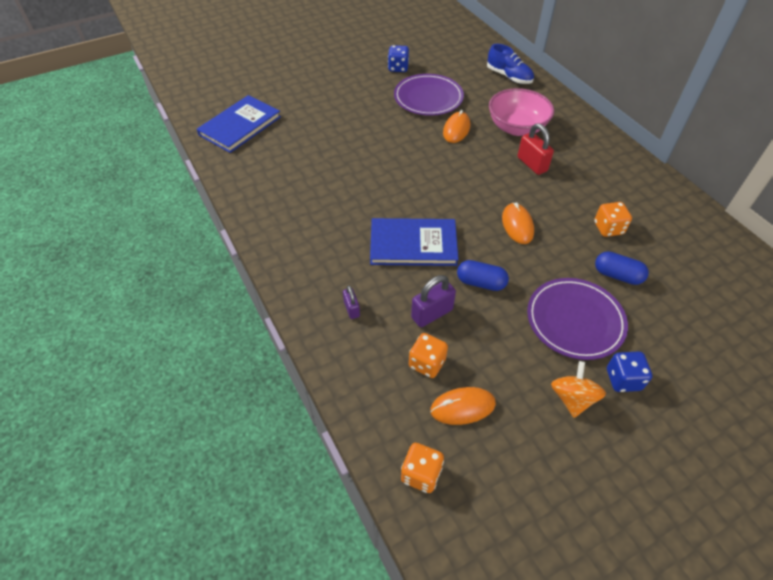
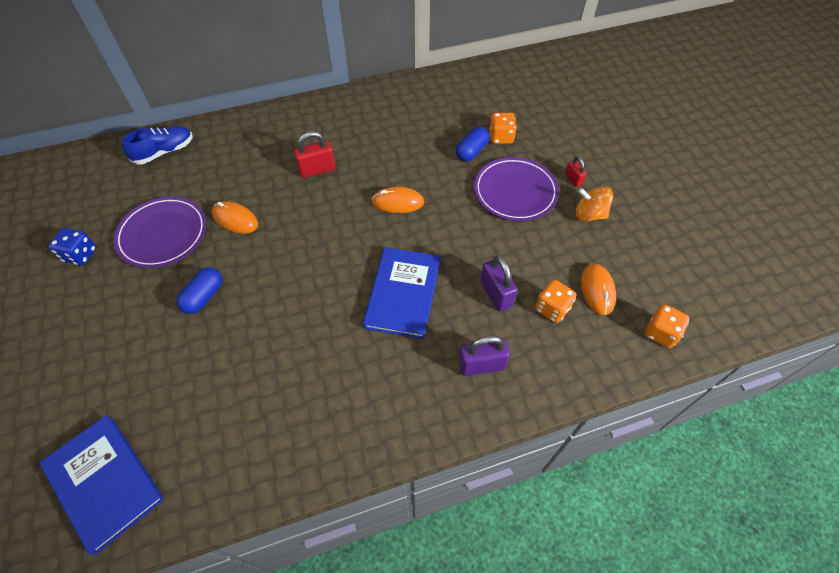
camera: 80 degrees left, 5 degrees up
purple padlock [343,286,360,319] -> purple padlock [459,335,510,376], size x1.70
blue capsule [457,260,509,291] -> blue capsule moved to [176,267,222,314]
pink bowl [489,88,554,136] -> none
orange dice [594,202,632,237] -> orange dice moved to [490,113,517,144]
blue dice [607,351,652,392] -> red padlock [565,156,587,187]

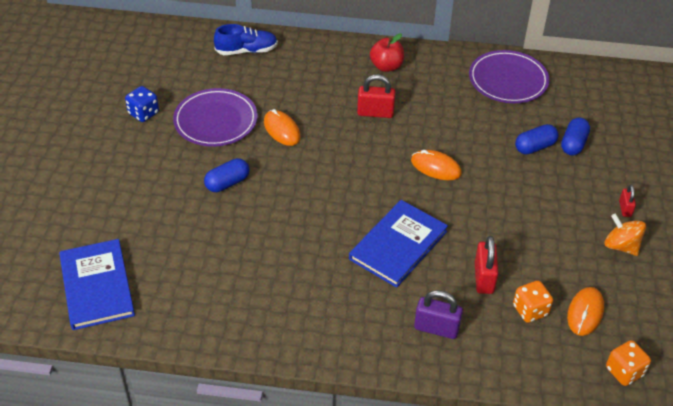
camera: 25 degrees right, 10 degrees down
purple plate [474,157,559,221] -> purple plate moved to [469,50,550,103]
purple padlock [480,255,518,312] -> red padlock [475,236,498,294]
orange dice [490,113,517,144] -> blue capsule [561,117,590,155]
none -> red apple [370,33,404,72]

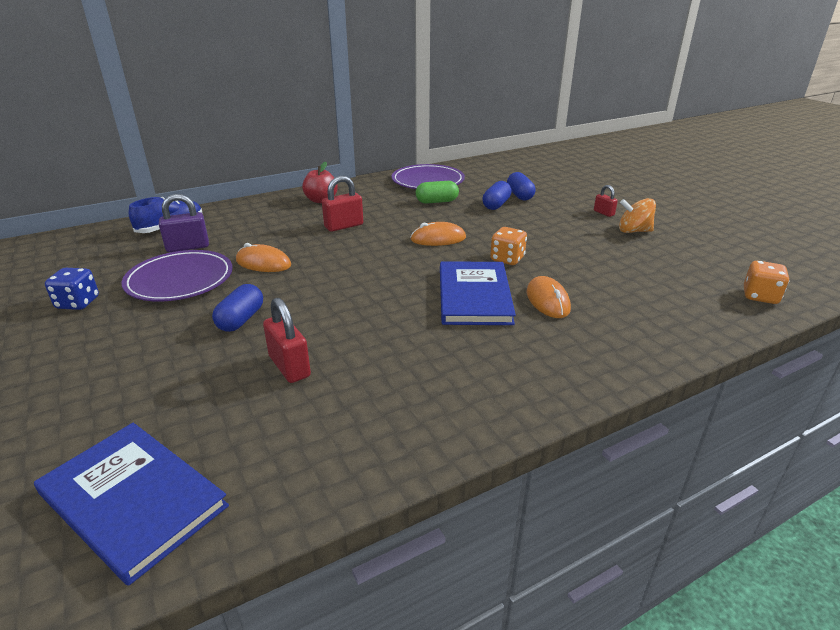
camera: 35 degrees left, 15 degrees down
purple padlock [414,290,463,339] -> purple padlock moved to [159,194,209,252]
red padlock [475,236,498,294] -> red padlock moved to [263,298,311,383]
orange dice [513,281,553,323] -> orange dice moved to [490,227,527,265]
orange mouse [567,287,604,336] -> orange mouse moved to [526,276,571,318]
none -> green capsule [416,181,459,204]

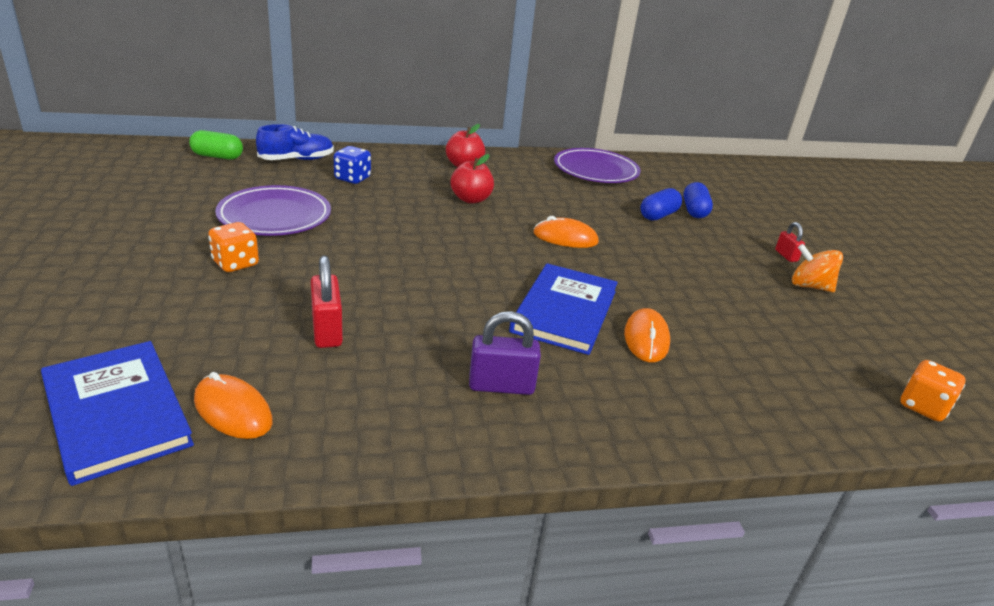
camera: 15 degrees right, 0 degrees up
blue dice [45,268,99,310] -> blue dice moved to [334,146,371,184]
purple padlock [159,194,209,252] -> purple padlock moved to [469,311,541,395]
blue capsule [212,284,263,332] -> none
orange mouse [236,243,291,272] -> orange mouse moved to [194,372,273,439]
red padlock [322,176,363,232] -> red apple [451,154,494,204]
green capsule [416,181,459,204] -> green capsule moved to [189,130,243,160]
orange dice [490,227,527,265] -> orange dice moved to [208,222,259,272]

